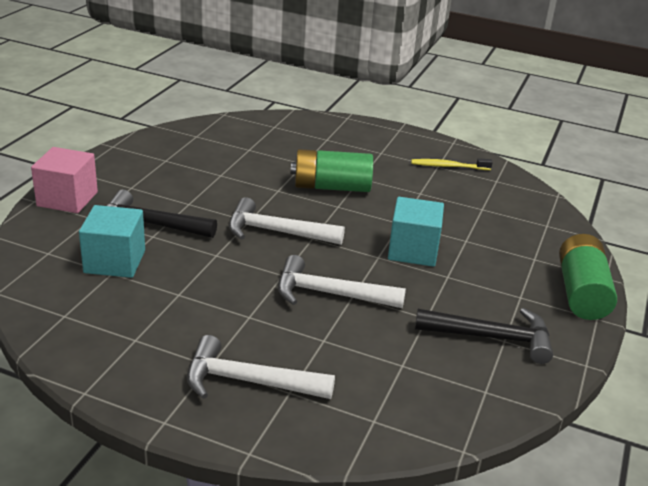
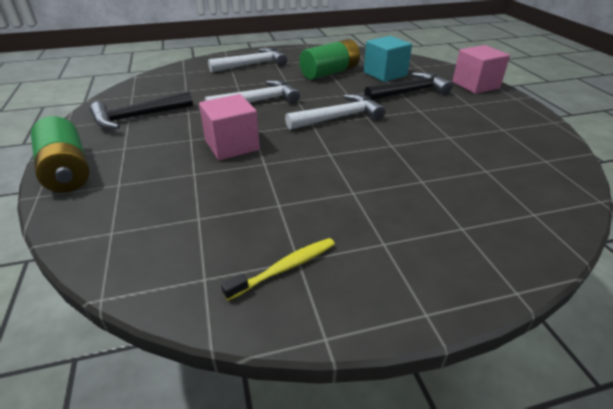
camera: 145 degrees right, 5 degrees up
green battery [291,149,373,192] -> green battery moved to [299,39,360,80]
turquoise cube [388,197,444,267] -> pink cube [199,94,260,160]

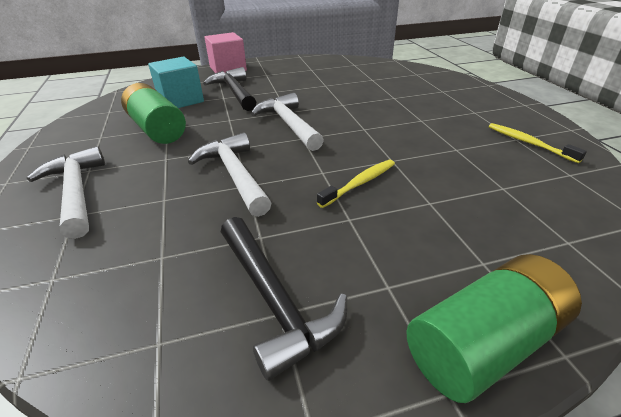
camera: 90 degrees left, 0 degrees up
pink cube [199,94,260,160] -> yellow toothbrush [317,160,395,208]

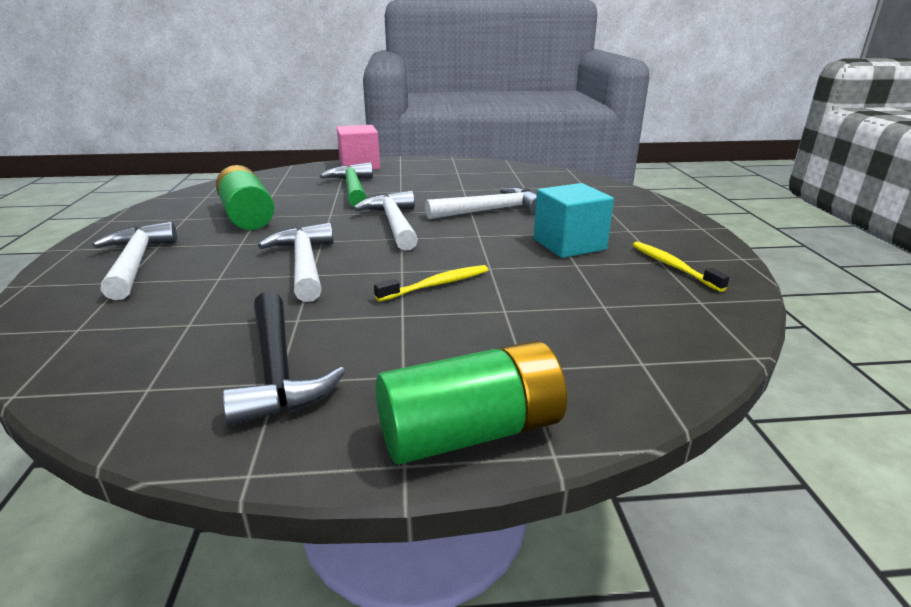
camera: 10 degrees right, 10 degrees down
turquoise cube [148,56,204,108] -> turquoise cube moved to [534,183,614,258]
black hammer [203,67,256,111] -> green hammer [320,162,373,206]
none -> white hammer [425,187,537,219]

